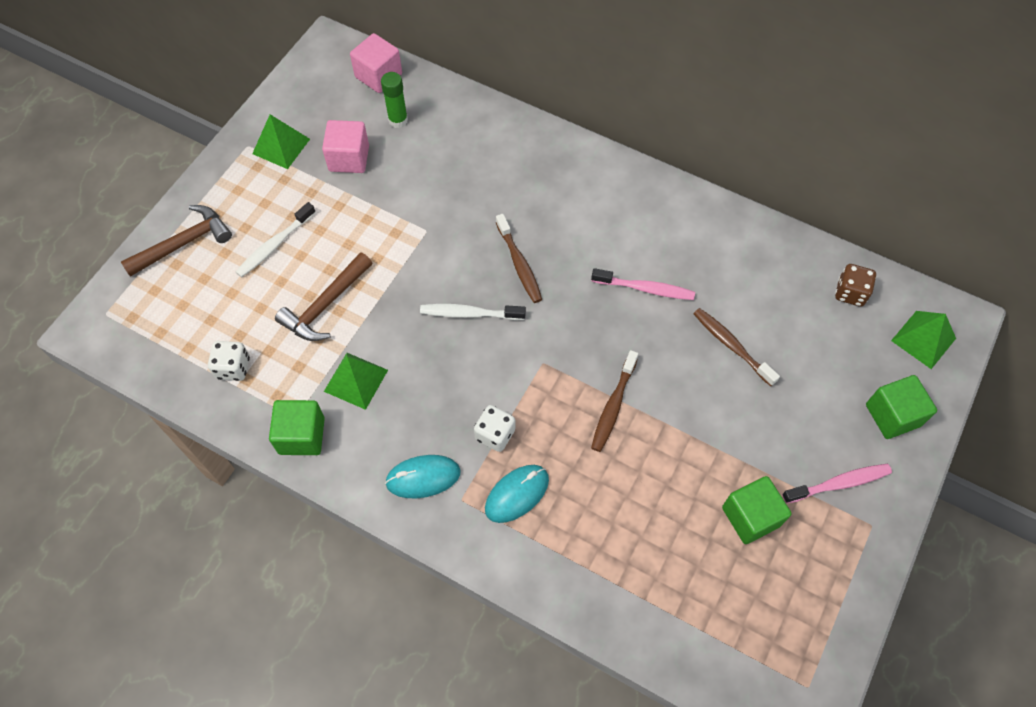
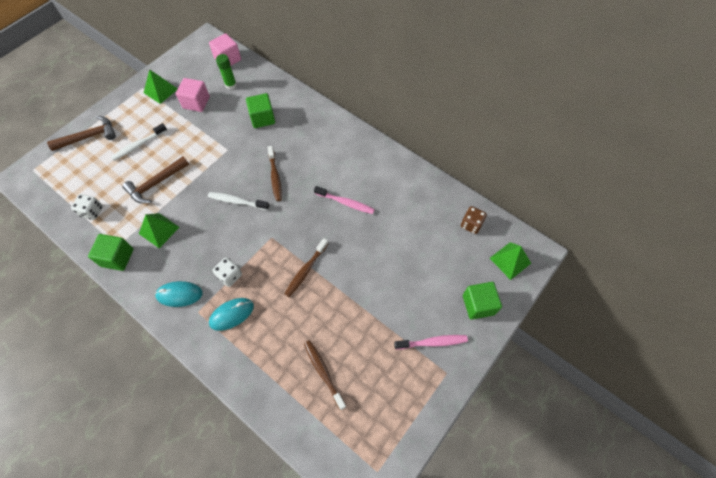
camera: 10 degrees right, 0 degrees up
brown toothbrush [693,308,780,386] -> brown toothbrush moved to [304,340,346,410]
green cube [722,476,791,544] -> green cube moved to [246,93,275,128]

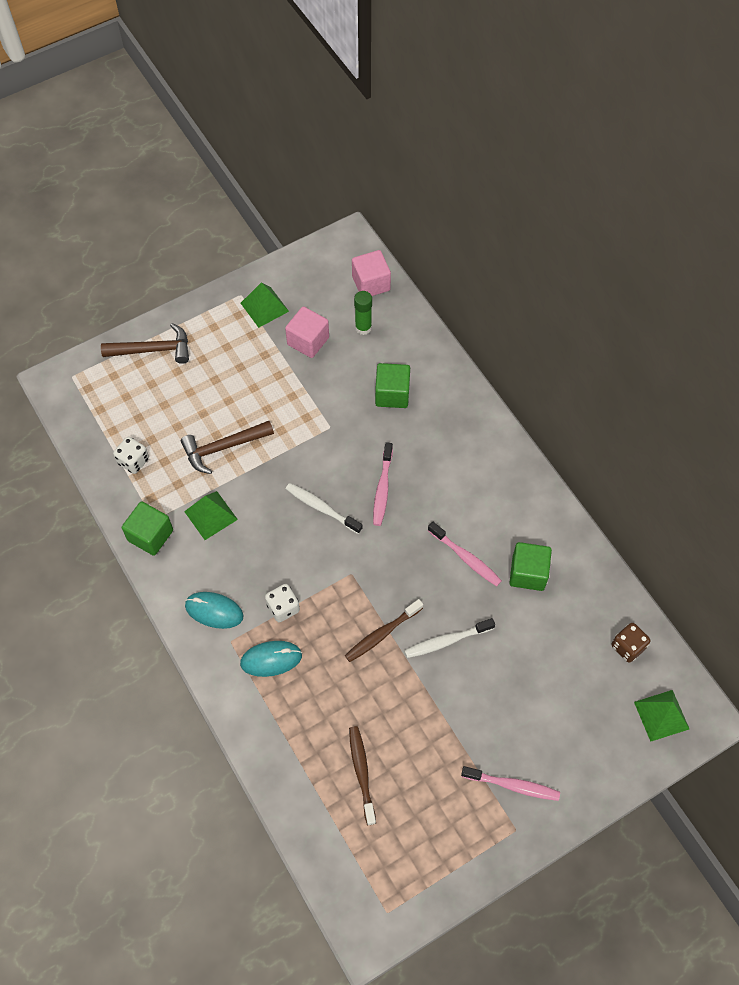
camera: 20 degrees right, 0 degrees up
white toothbrush [111,123,167,161] -> white toothbrush moved to [404,618,495,658]
brown toothbrush [267,146,282,201] -> pink toothbrush [373,442,393,526]
green cube [463,282,502,320] -> green cube moved to [509,542,552,591]

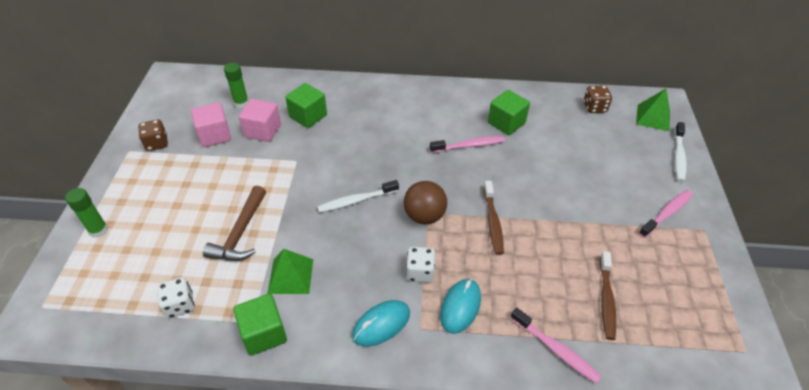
camera: 55 degrees left, 15 degrees down
brown hammer [101,323,189,364] -> green glue stick [65,188,108,238]
green pyramid [241,283,289,328] -> brown dice [138,119,168,151]
brown toothbrush [349,726,376,825] -> brown toothbrush turned 105 degrees counterclockwise [600,251,616,340]
pink cube [352,250,391,296] -> pink cube moved to [239,99,281,142]
pink toothbrush [373,442,393,526] -> pink toothbrush moved to [511,307,602,383]
white toothbrush [404,618,495,658] -> white toothbrush moved to [675,122,687,182]
none -> brown ball [404,181,447,225]

